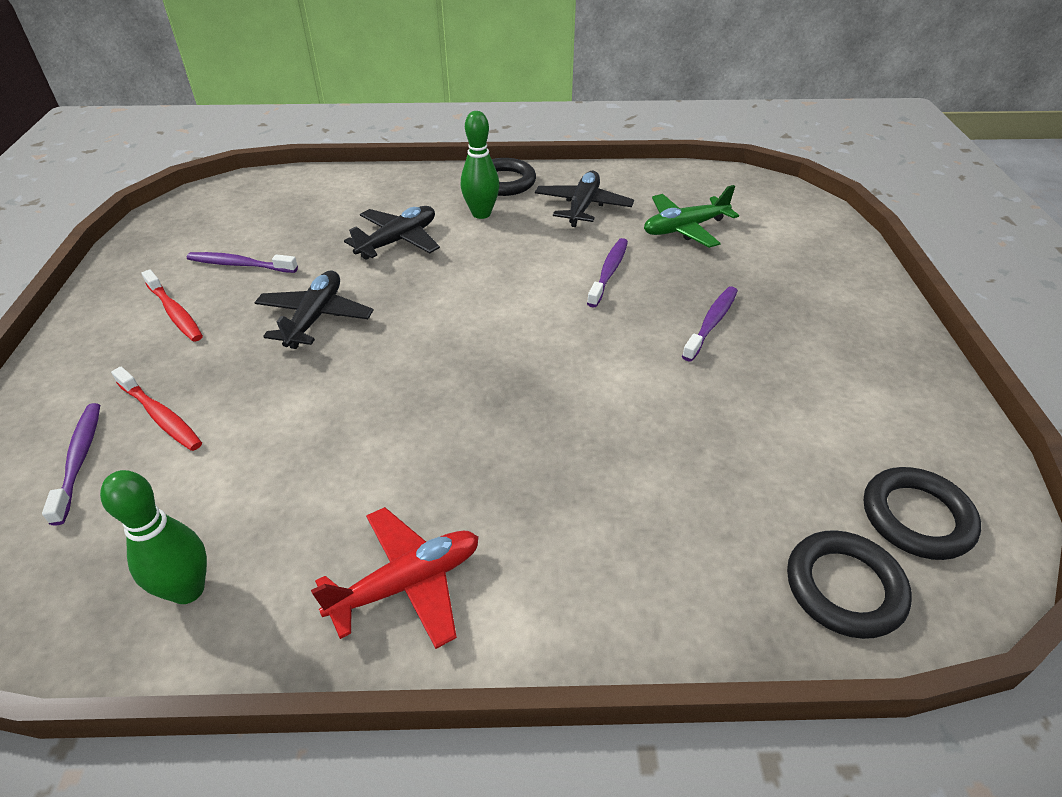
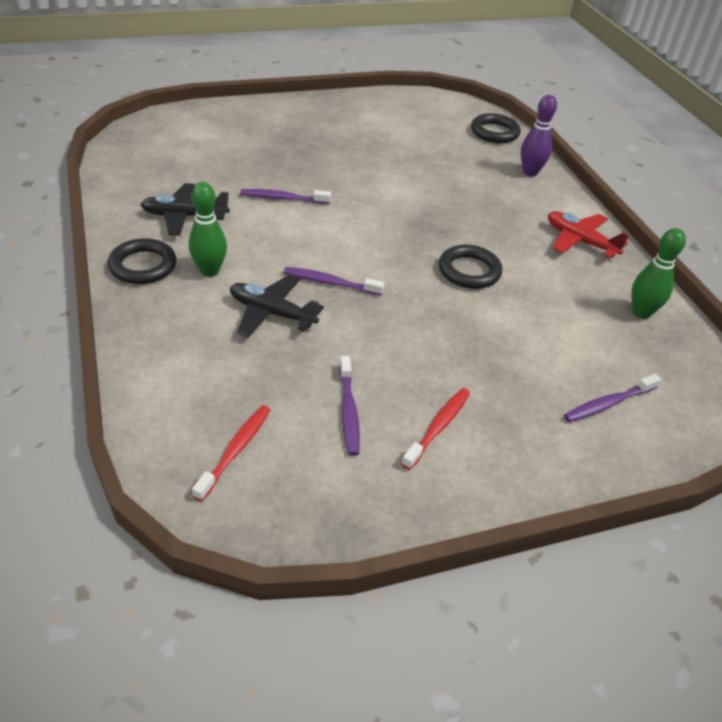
camera: 110 degrees left, 0 degrees up
red toothbrush [111,367,202,451] -> red toothbrush moved to [192,405,270,501]
black plane [254,271,373,349] -> none
green plane [644,185,739,248] -> none
purple toothbrush [682,286,738,362] -> purple toothbrush moved to [284,267,384,296]
black ring [864,467,981,560] -> black ring moved to [439,245,502,289]
none -> purple bowling pin [521,95,557,177]

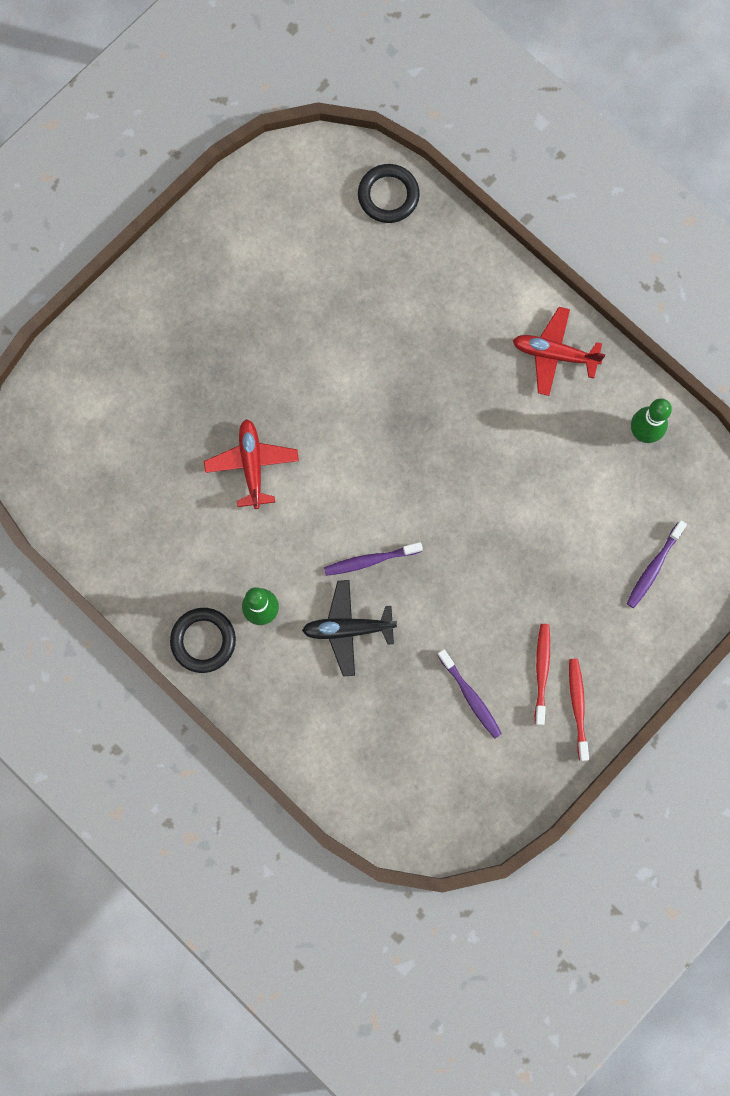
camera: 25 degrees left, 35 degrees up
black plane [140,183,230,236] -> none
red toothbrush [192,405,270,501] -> red toothbrush moved to [569,658,589,761]
purple toothbrush [240,189,331,204] -> red plane [204,419,299,509]
black ring [439,245,502,289] -> none
purple bowling pin [521,95,557,177] -> none

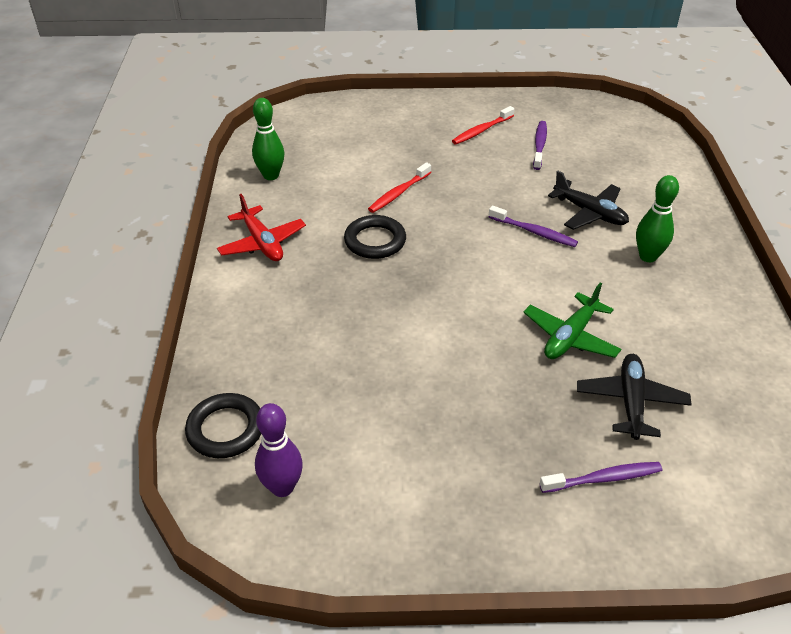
camera: 135 degrees left, 35 degrees down
black ring [170,608,236,673] -> black ring moved to [344,215,406,259]
red plane [204,419,299,509] -> green plane [523,283,621,359]
red toothbrush [569,658,589,761] -> red toothbrush moved to [368,162,431,213]
purple toothbrush [626,520,687,608] -> purple toothbrush moved to [539,462,662,493]
none -> purple bowling pin [255,403,303,497]
none -> black plane [577,354,692,440]

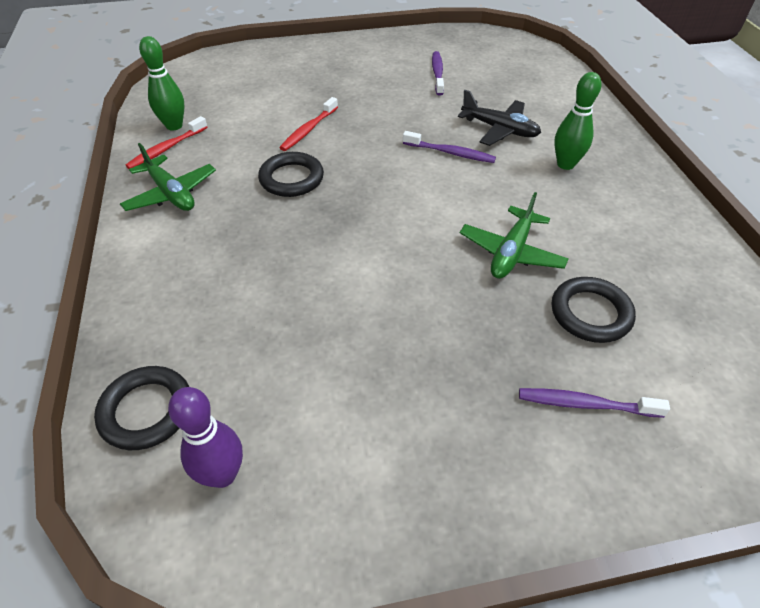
camera: 10 degrees left, 5 degrees up
red plane [217,194,306,261] -> green plane [120,143,216,211]
red toothbrush [452,106,514,145] -> red toothbrush moved to [125,116,208,169]
purple toothbrush [539,462,662,493] -> purple toothbrush turned 150 degrees counterclockwise [519,388,670,418]
black plane [577,354,692,440] -> black ring [552,277,636,343]

